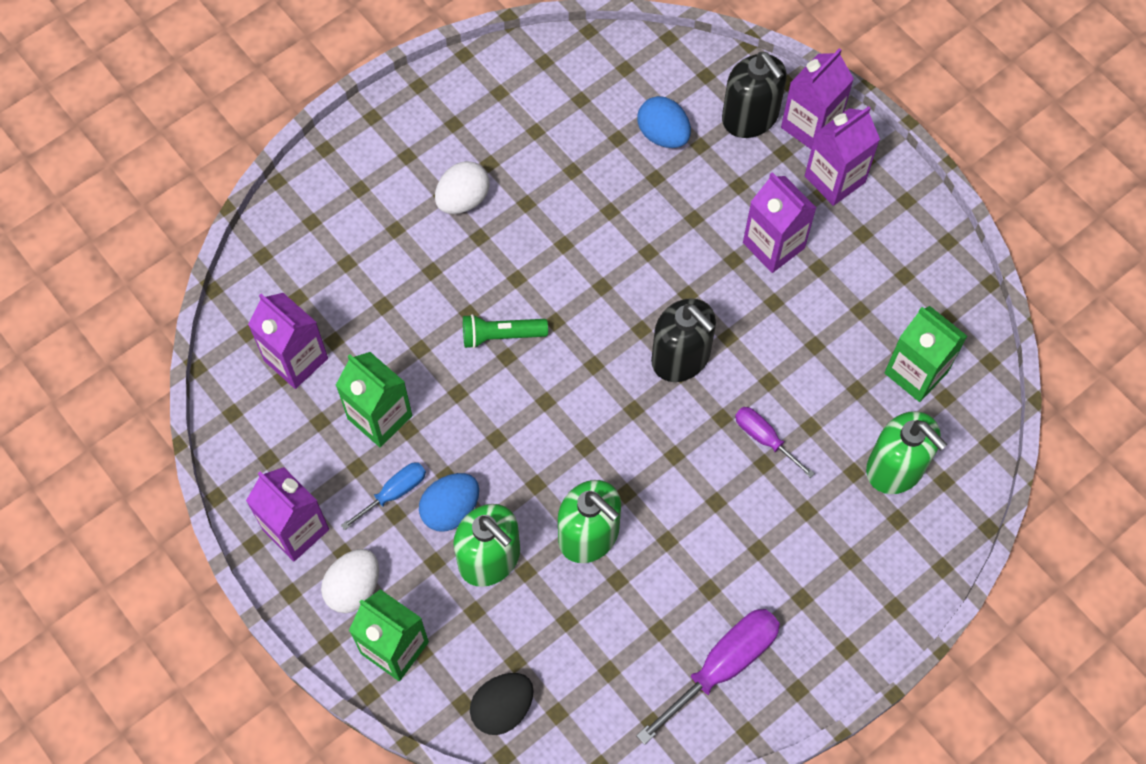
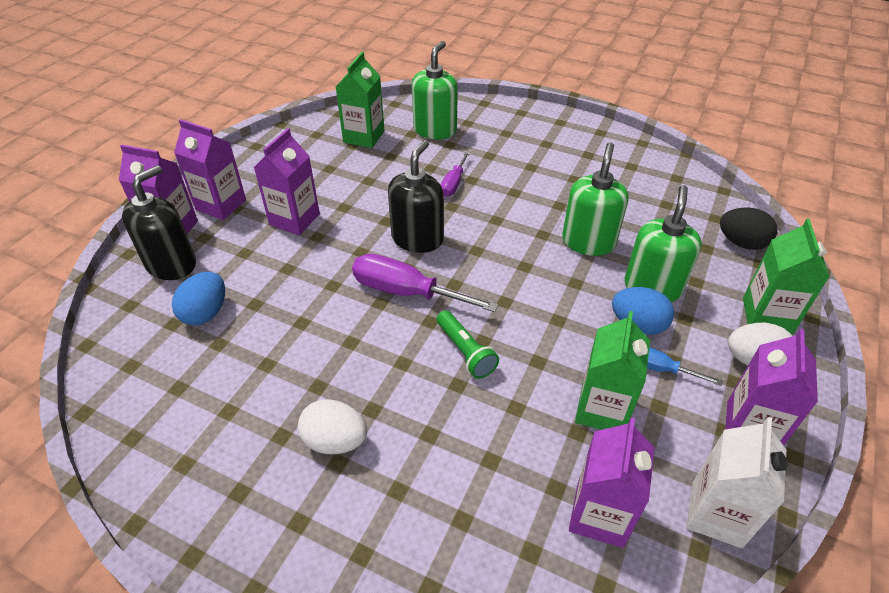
camera: 115 degrees left, 20 degrees down
purple screwdriver [636,609,780,745] -> purple screwdriver moved to [352,254,499,312]
none -> white carton [686,417,787,548]

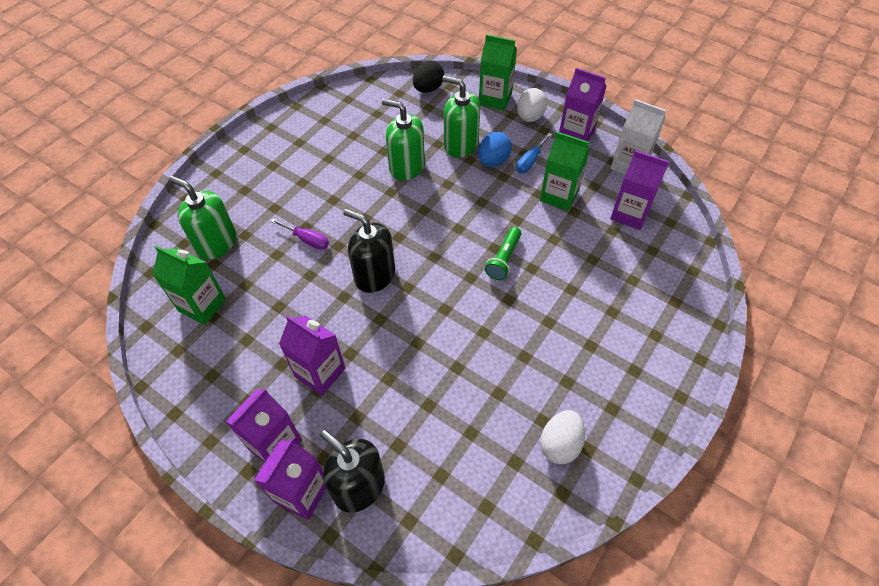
camera: 80 degrees left, 10 degrees up
blue egg [172,272,225,326] -> none
white egg [298,399,367,454] -> white egg moved to [540,410,585,464]
purple screwdriver [352,254,499,312] -> none
green flashlight [437,310,499,379] -> green flashlight turned 135 degrees clockwise [485,227,521,280]

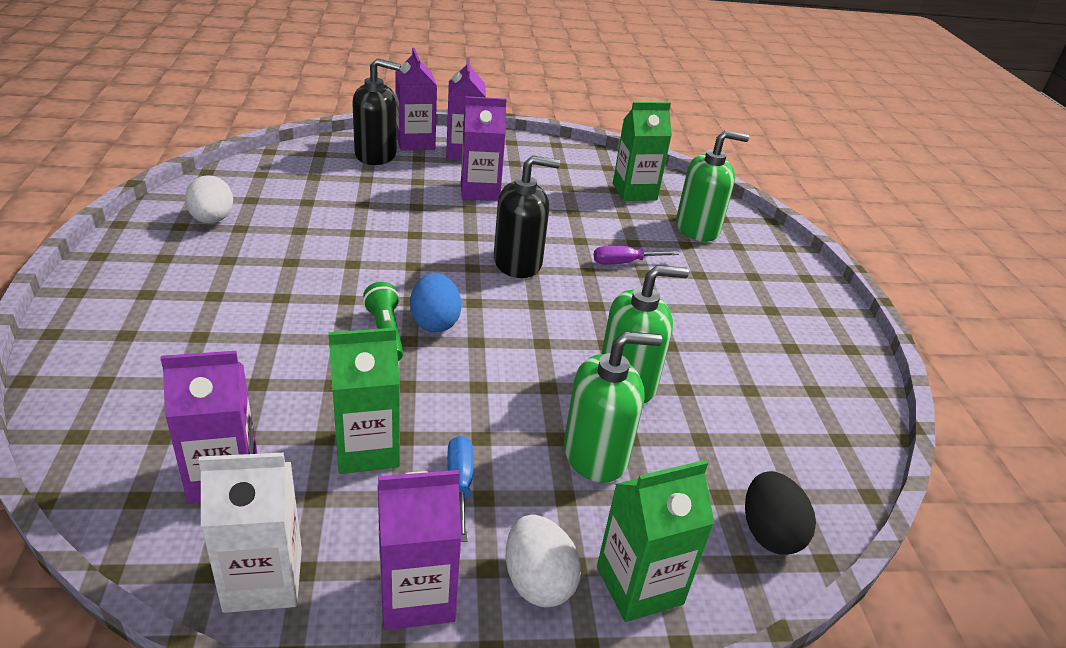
camera: 135 degrees right, 20 degrees down
blue egg [478,132,512,167] -> blue egg moved to [410,273,462,332]

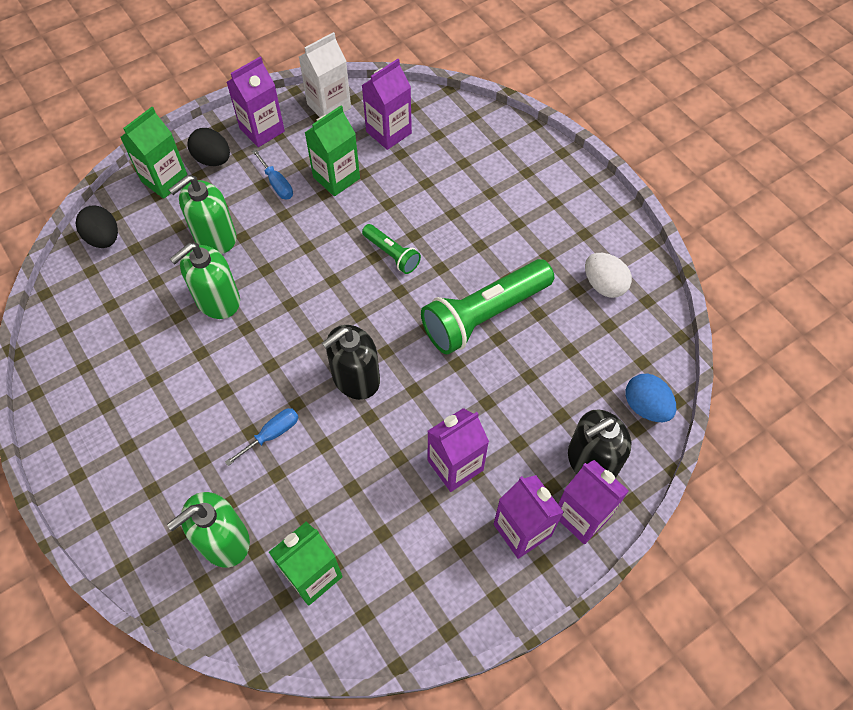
camera: 155 degrees right, 25 degrees up
blue egg [410,273,462,332] -> blue egg moved to [625,373,676,422]
white egg [506,515,581,607] -> black egg [187,128,230,166]
purple screwdriver [594,246,679,264] -> blue screwdriver [225,408,298,466]
none -> green flashlight [421,259,554,355]

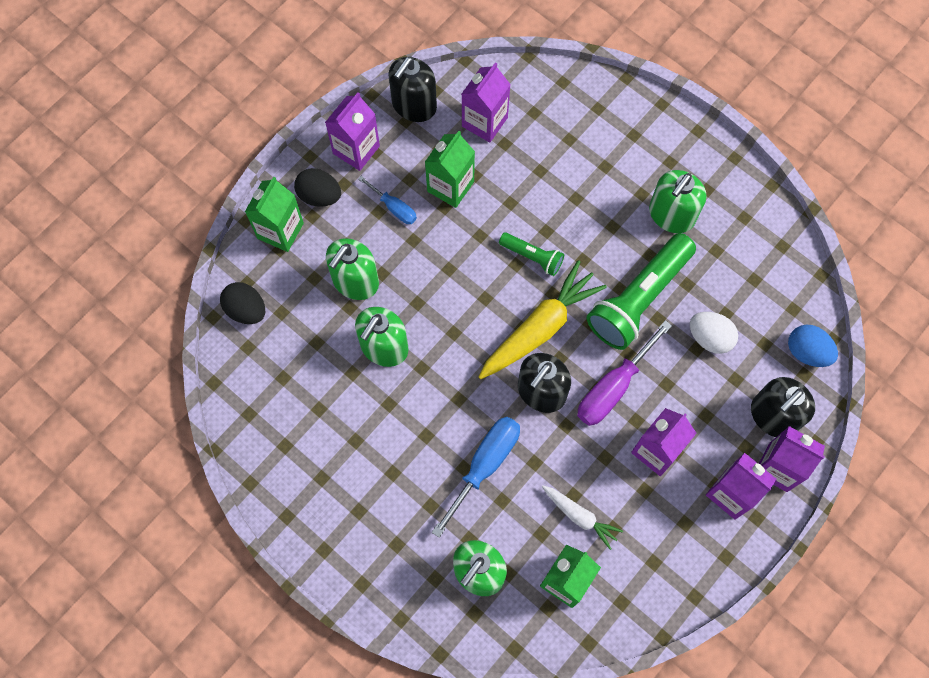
camera: 15 degrees left, 10 degrees up
blue screwdriver [225,408,298,466] -> blue screwdriver [432,417,520,538], size x1.75
white carton [299,32,351,117] -> black soap dispenser [388,56,437,122]
white egg [585,253,632,298] -> white egg moved to [690,312,738,354]
none -> yellow carrot [479,260,607,379]
none -> white carrot [542,485,623,550]
none -> purple screwdriver [577,320,672,426]
none -> green soap dispenser [649,170,706,233]

